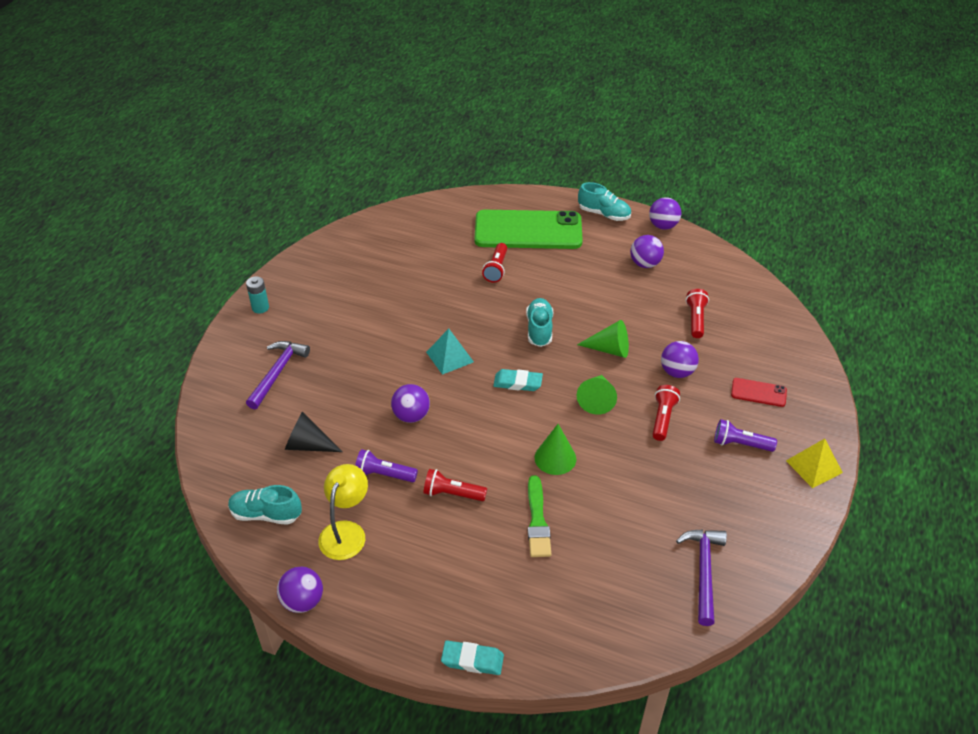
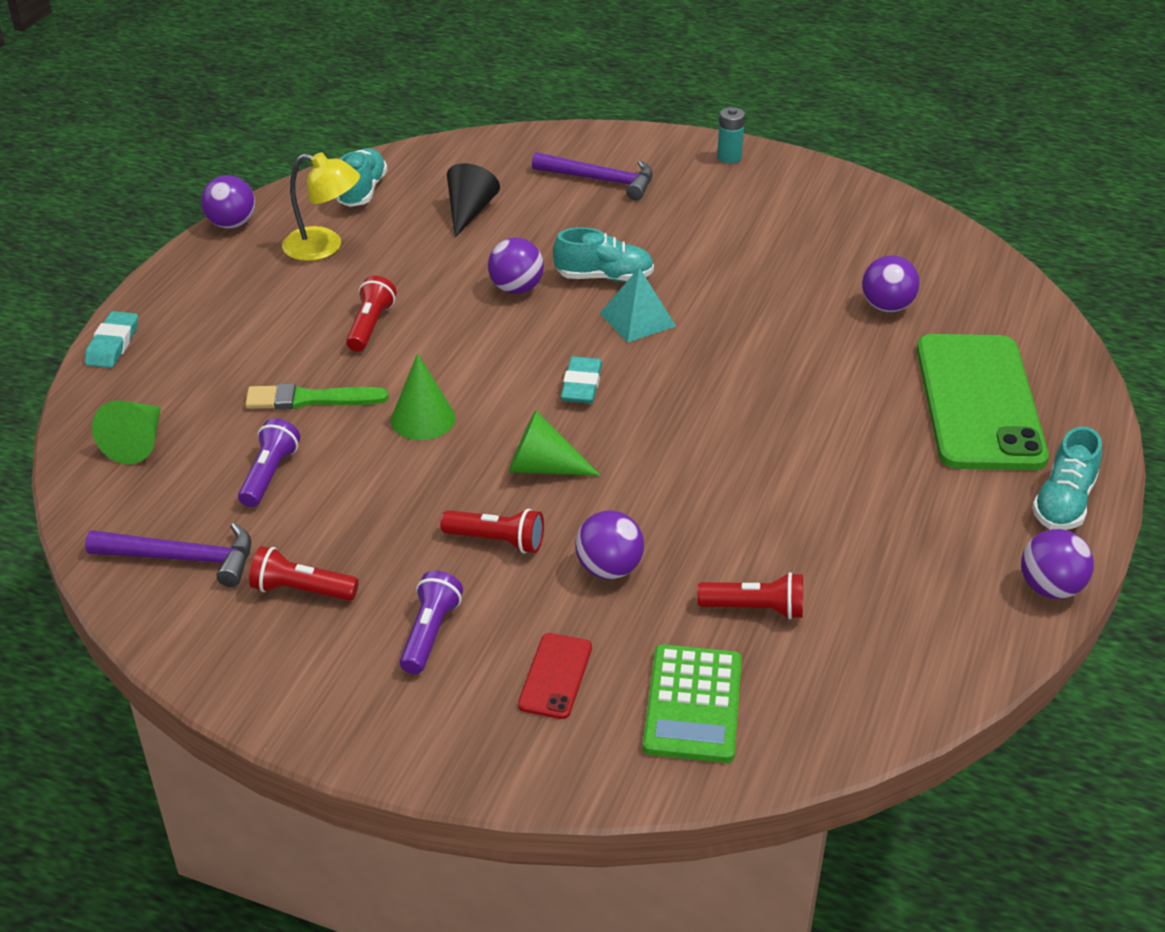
camera: 90 degrees right, 5 degrees down
purple flashlight [355,449,418,482] -> purple flashlight moved to [238,418,300,507]
red flashlight [482,243,507,283] -> red flashlight moved to [249,546,359,601]
turquoise shoe [526,298,553,347] -> turquoise shoe moved to [553,227,654,282]
green cone [577,320,629,358] -> green cone moved to [92,400,161,464]
purple ball [630,235,664,268] -> purple ball moved to [862,255,920,312]
yellow pyramid [786,438,843,488] -> none
none -> green calculator [643,644,742,763]

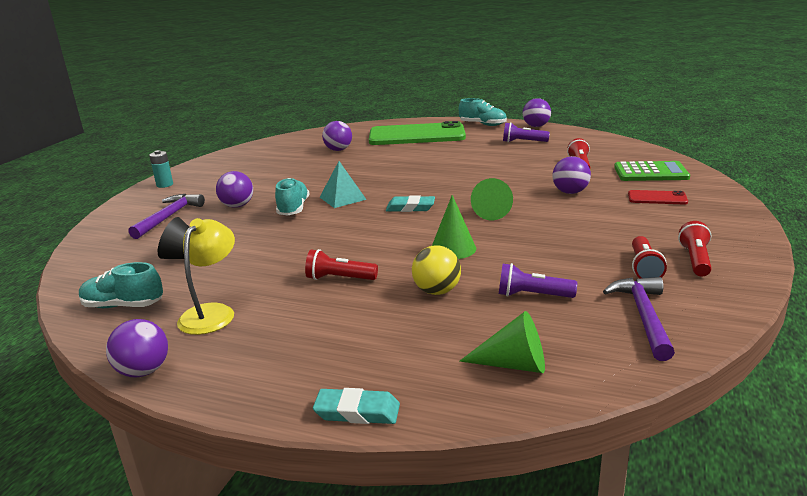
camera: 90 degrees left, 15 degrees down
green brush [245,383,389,410] -> yellow ball [412,245,461,295]
purple flashlight [400,571,463,674] -> purple flashlight moved to [503,122,550,142]
red flashlight [440,509,544,553] -> red flashlight moved to [678,221,712,277]
purple ball [488,238,544,294] -> purple ball moved to [216,171,253,208]

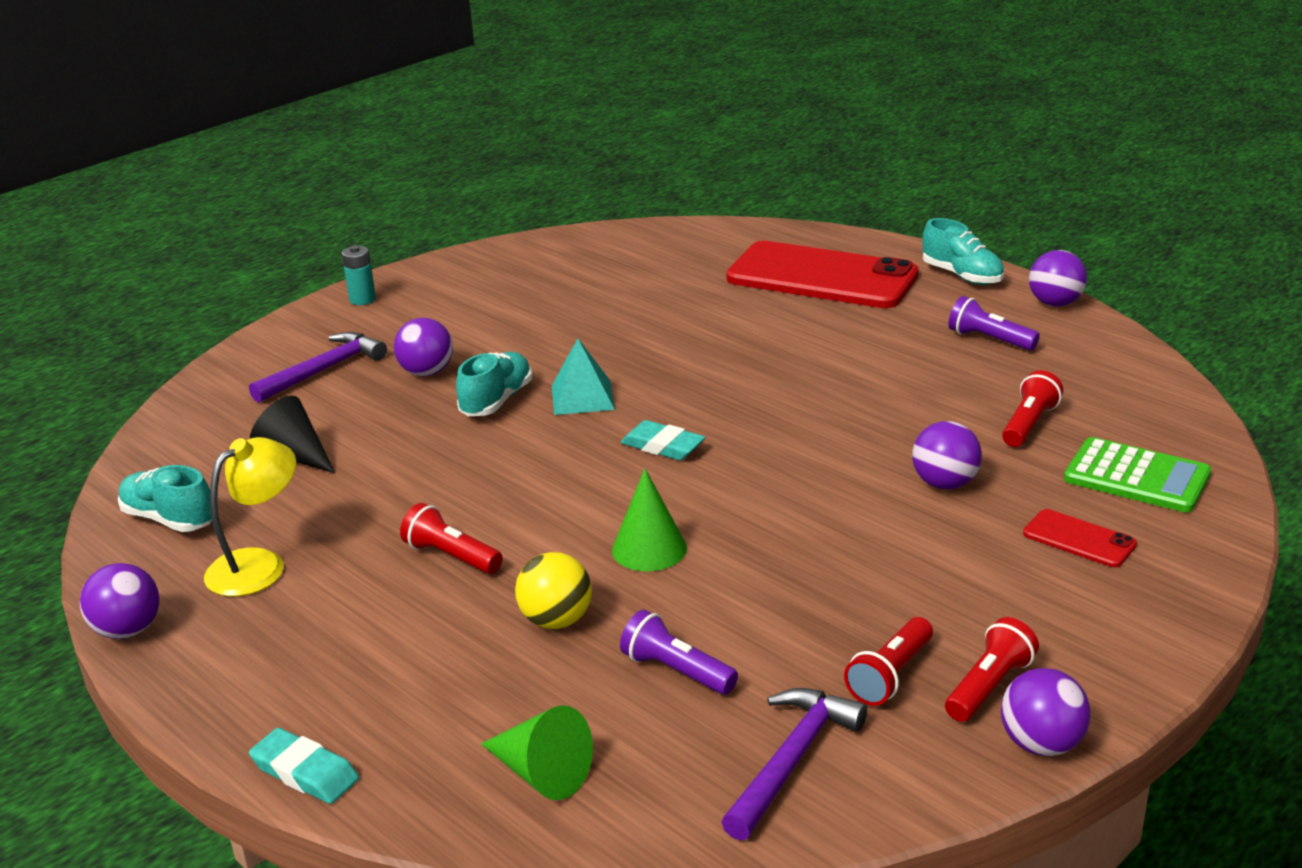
camera: 25 degrees right, 5 degrees up
purple ball [322,121,352,151] -> purple ball moved to [1001,668,1091,756]
green phone [369,121,466,145] -> red phone [726,241,919,308]
green cone [471,178,513,220] -> none

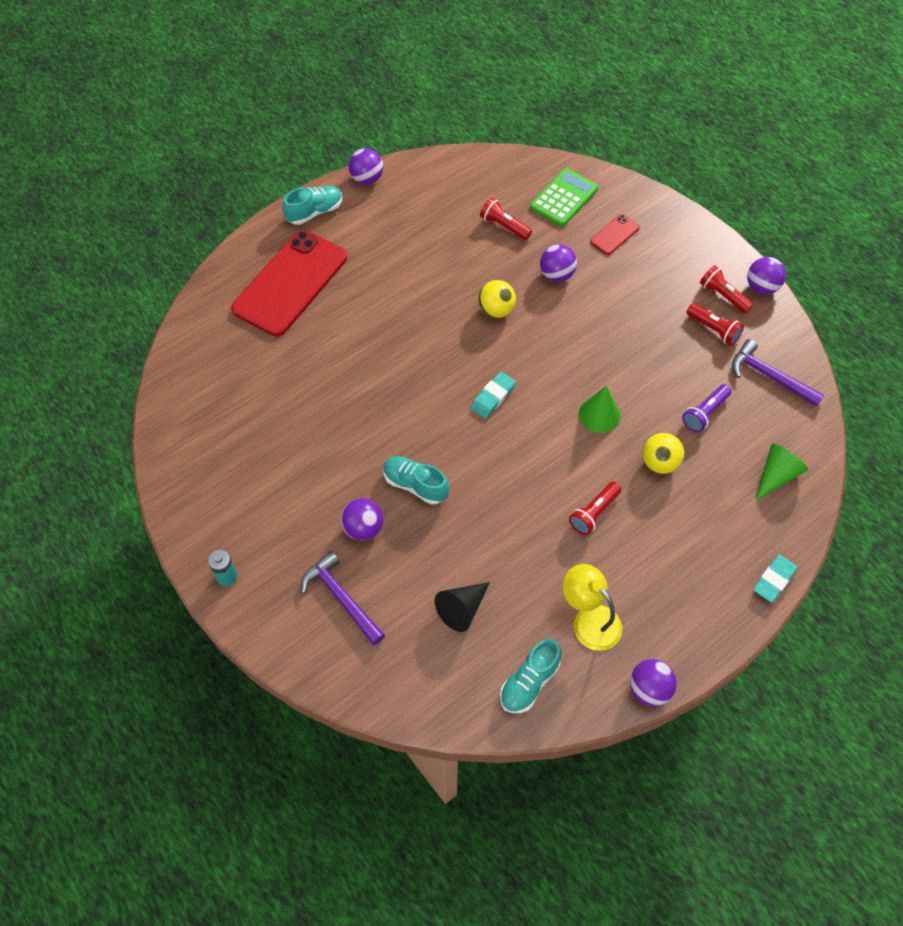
camera: 85 degrees left, 30 degrees up
turquoise pyramid [552,339,615,415] -> none
purple flashlight [948,296,1040,351] -> none
none -> yellow ball [478,280,516,318]

